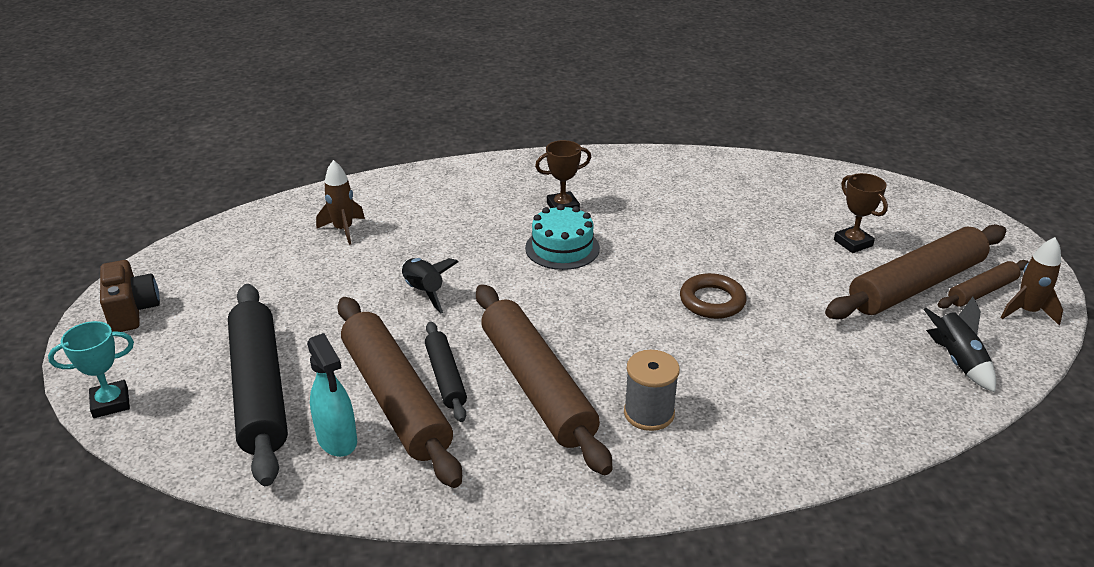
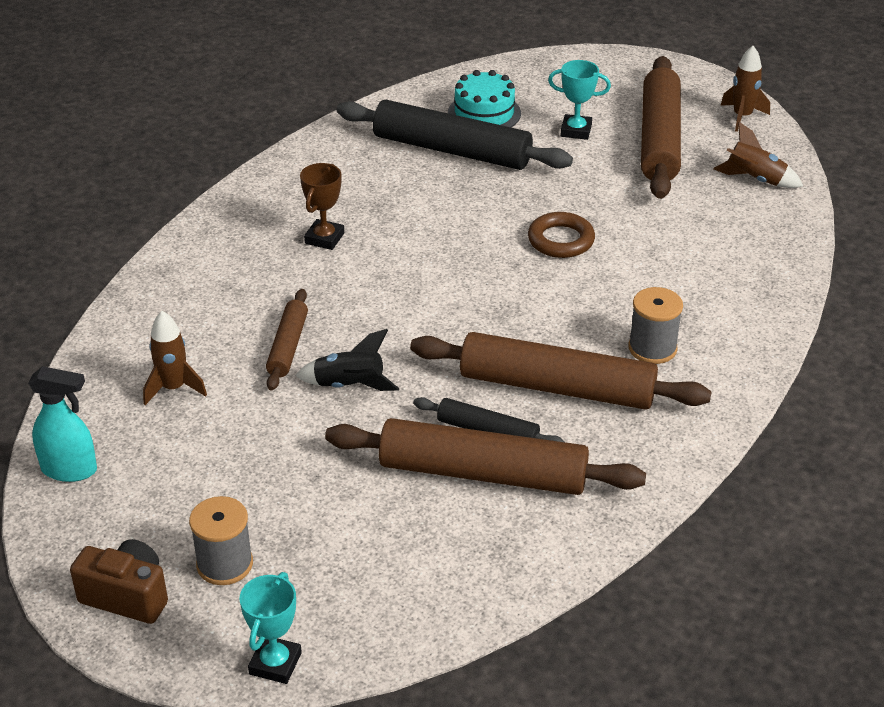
camera: 50 degrees left, 5 degrees up
black rolling pin [228,284,288,486] -> black rolling pin moved to [337,100,573,170]
turquoise spray bottle [307,333,357,457] -> turquoise spray bottle moved to [28,366,97,482]
turquoise cake [525,204,600,270] -> turquoise cake moved to [448,70,521,127]
brown trophy [834,173,888,253] -> turquoise trophy [548,60,611,140]
black rocket [924,297,996,392] -> brown rocket [713,122,803,188]
brown rolling pin [938,260,1029,308] -> brown rolling pin moved to [266,289,308,391]
none -> grey spool [189,496,253,585]

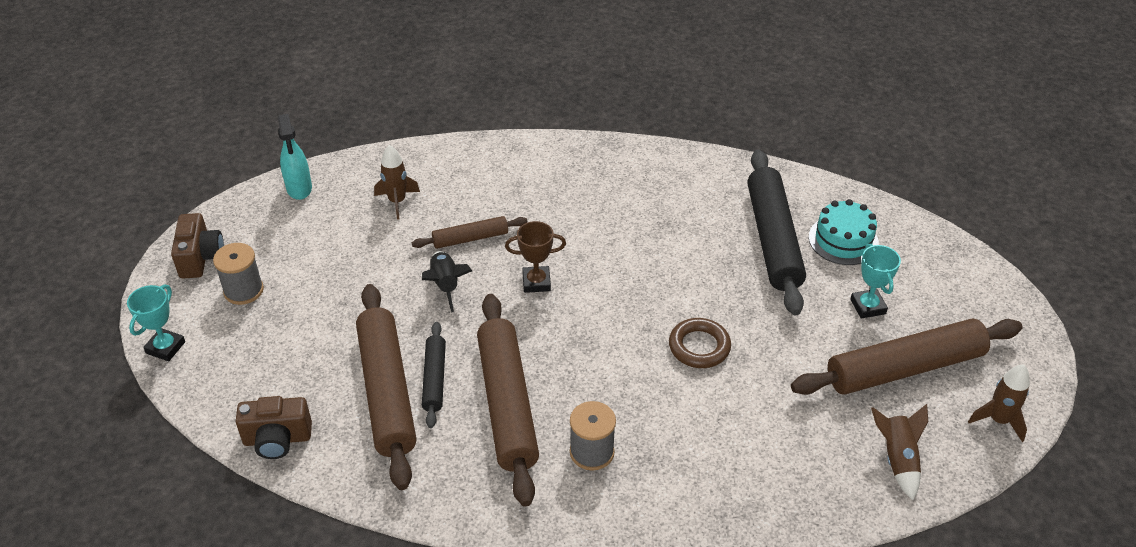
camera: 65 degrees right, 5 degrees up
turquoise trophy [239,572,302,684] -> turquoise trophy turned 60 degrees counterclockwise [127,284,185,361]
brown trophy [300,163,344,250] -> brown trophy moved to [505,221,566,293]
none -> brown camera [236,396,312,459]

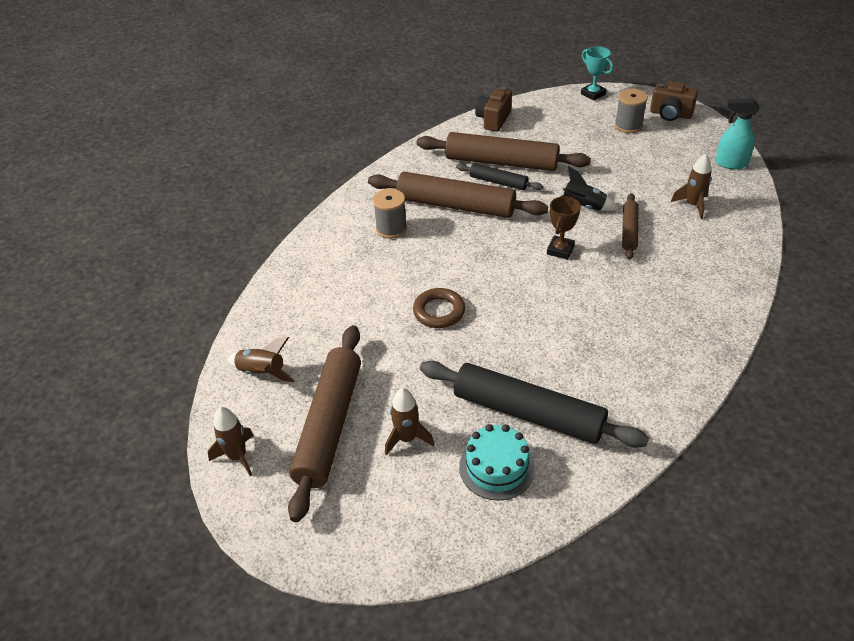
camera: 120 degrees right, 0 degrees up
turquoise trophy [850,244,901,319] -> brown rocket [385,388,434,455]

